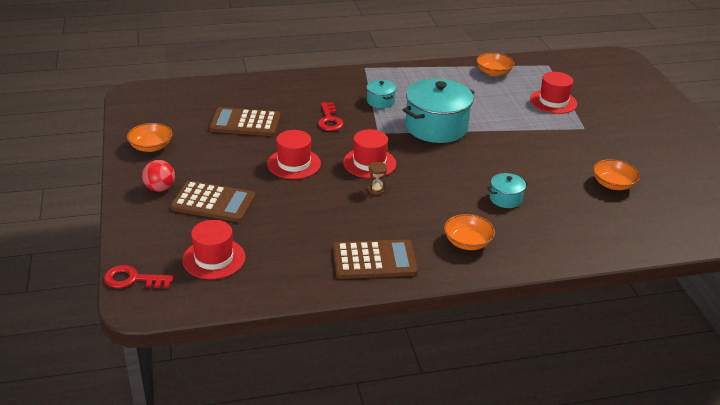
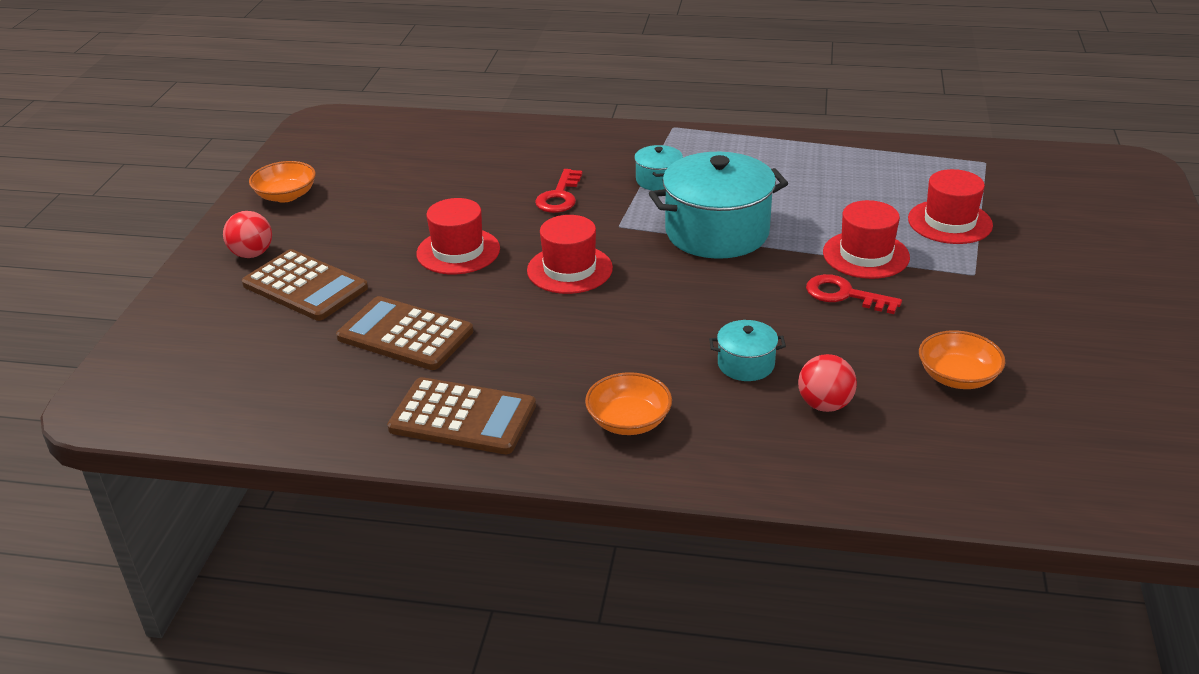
camera: 25 degrees right, 0 degrees up
red key [104,265,174,289] -> red key moved to [806,274,902,314]
red hat [182,220,245,279] -> red hat moved to [823,200,910,279]
brown calculator [209,107,280,136] -> brown calculator moved to [336,296,473,370]
brown hourglass [368,162,387,195] -> none
orange bowl [476,53,514,76] -> none
none -> red ball [798,354,857,412]

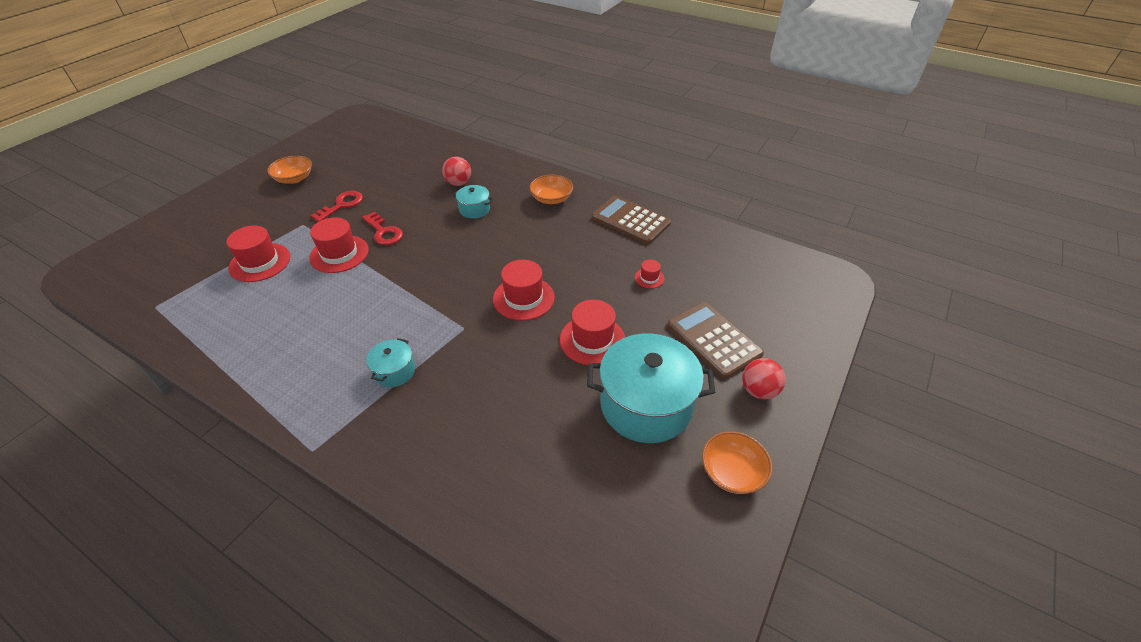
camera: 160 degrees left, 10 degrees up
brown calculator [336,296,473,370] -> red hat [635,260,664,288]
red key [535,169,582,213] -> red key moved to [310,191,363,222]
turquoise pot [649,152,788,259] -> turquoise pot moved to [587,333,715,443]
orange bowl [919,330,1006,389] -> orange bowl moved to [267,156,312,184]

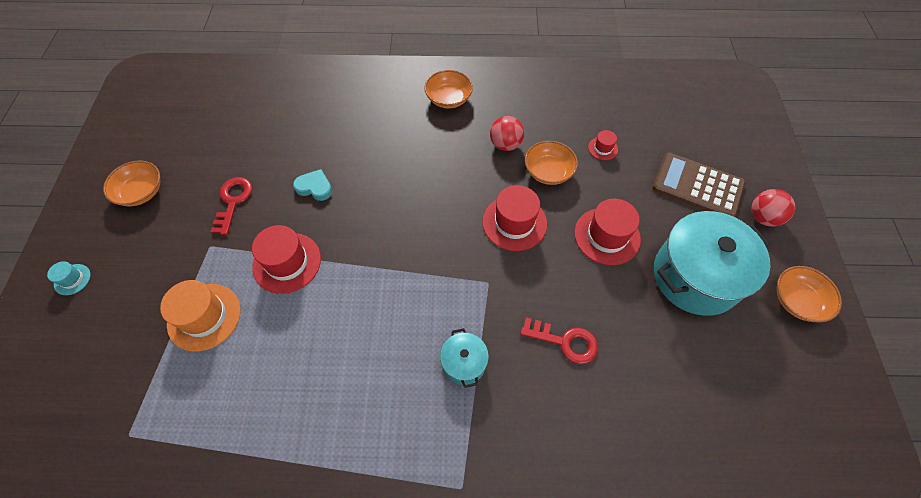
camera: 30 degrees left, 15 degrees up
red hat [226,226,290,282] -> orange hat [160,280,241,352]
red key [362,212,403,245] -> red key moved to [520,317,598,364]
red ball [442,157,471,186] -> red ball moved to [490,116,524,151]
turquoise pot [453,185,493,219] -> none
brown calculator [592,196,671,244] -> none
none -> turquoise hat [47,261,90,295]
none -> turquoise heart [293,169,332,201]
none -> orange bowl [525,141,578,185]

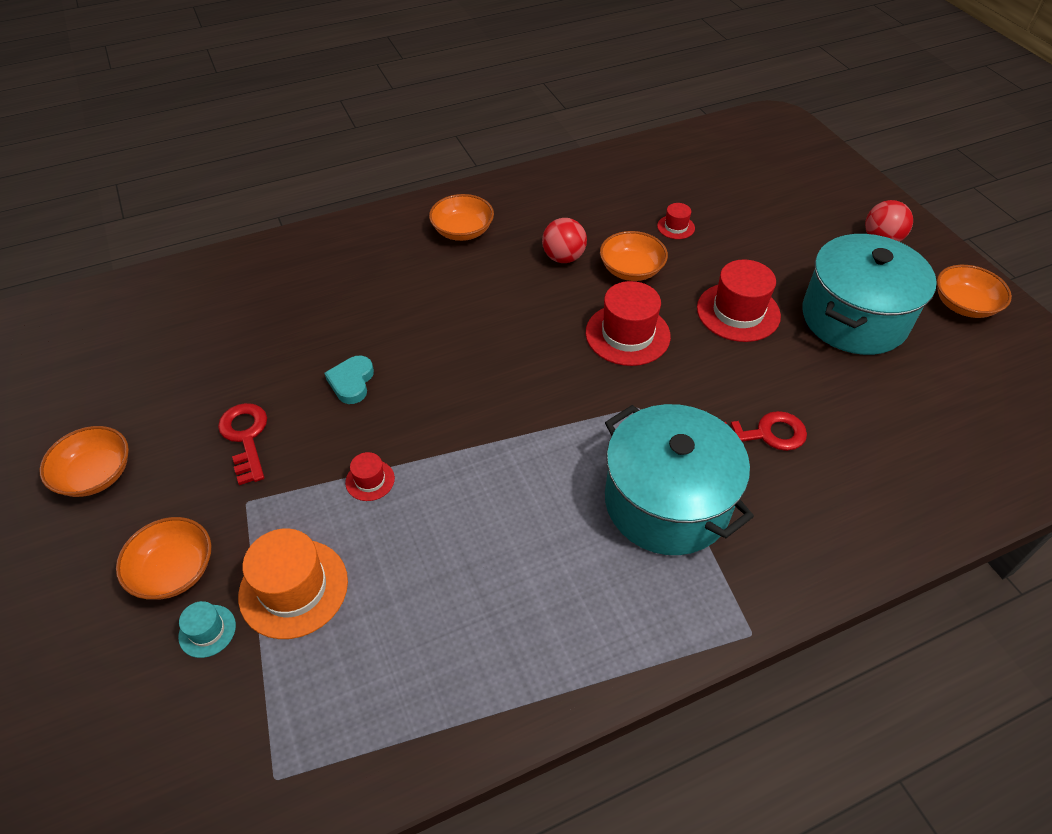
camera: 25 degrees left, 10 degrees down
turquoise hat [47,261,90,295] -> turquoise hat moved to [178,601,236,658]
red hat [252,225,321,294] -> red hat [345,452,395,501], size x0.50
turquoise heart [293,169,332,201] -> turquoise heart turned 75 degrees counterclockwise [324,356,374,404]
turquoise pot [440,328,489,388] -> turquoise pot [605,404,754,555], size x2.13
brown calculator [652,153,745,217] -> none
none -> orange bowl [116,517,211,599]

